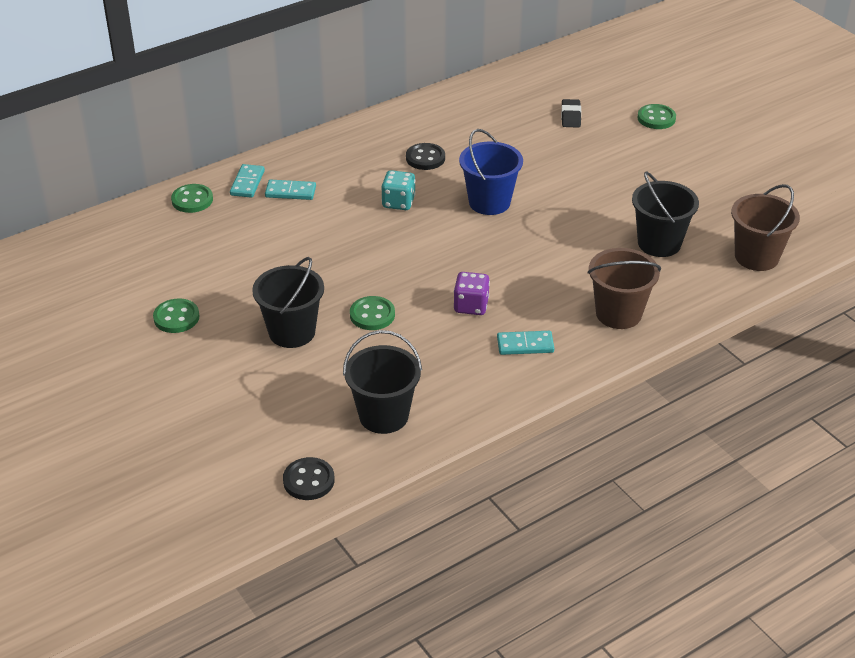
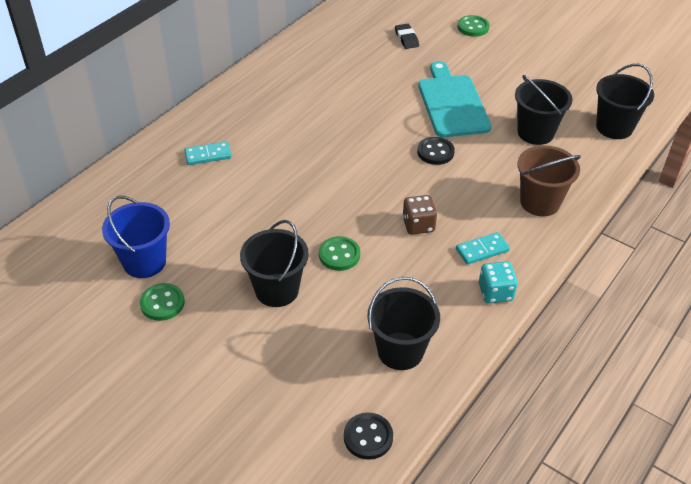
camera: 20 degrees left, 5 degrees up
green button [171,184,213,213] -> none
turquoise domino [230,164,265,198] -> none
turquoise dice [382,170,416,210] -> turquoise dice moved to [479,261,518,303]
black button [406,143,445,170] -> black button moved to [417,137,455,165]
purple dice [454,272,490,315] -> brown dice [402,195,437,235]
blue bucket [459,129,523,215] -> blue bucket moved to [102,196,170,278]
brown bucket [731,184,800,271] -> black bucket [596,64,654,139]
none -> turquoise cutting board [418,61,492,137]

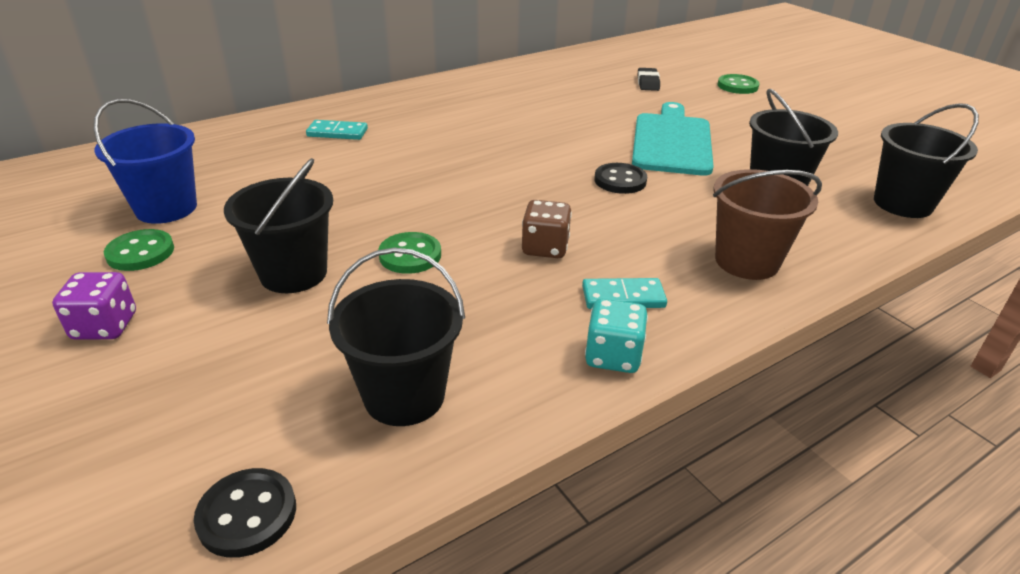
camera: 20 degrees right, 10 degrees down
none -> purple dice [52,272,136,340]

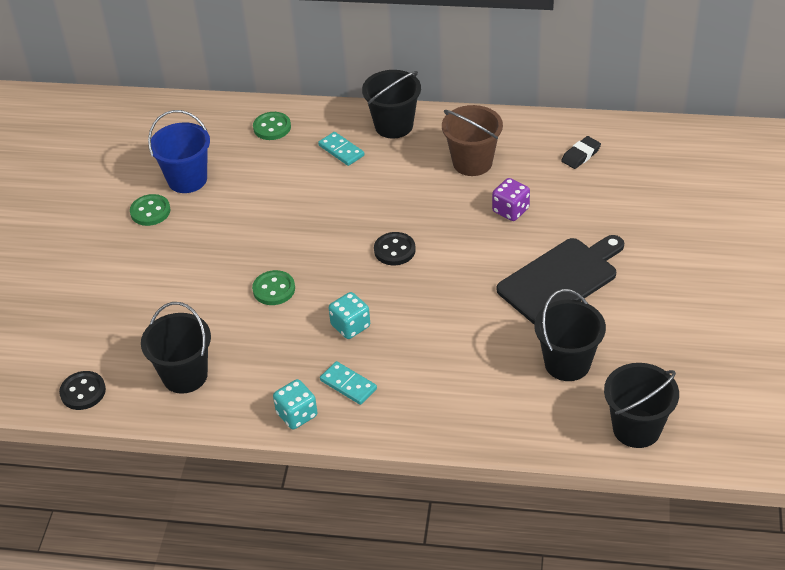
camera: 45 degrees right, 10 degrees up
purple dice [52,272,136,340] -> purple dice moved to [492,178,530,221]
black bucket [224,158,333,293] -> black bucket moved to [362,70,421,139]
brown dice [522,200,572,258] -> turquoise dice [329,292,370,339]
black button [594,163,647,194] -> black button moved to [374,232,416,265]
turquoise cutting board [632,102,714,176] -> black cutting board [496,235,624,324]
black eraser [638,68,660,91] -> black eraser moved to [561,136,601,169]
brown bucket [713,169,822,280] -> brown bucket moved to [442,105,503,176]
green button [718,74,760,94] -> green button moved to [253,112,291,140]

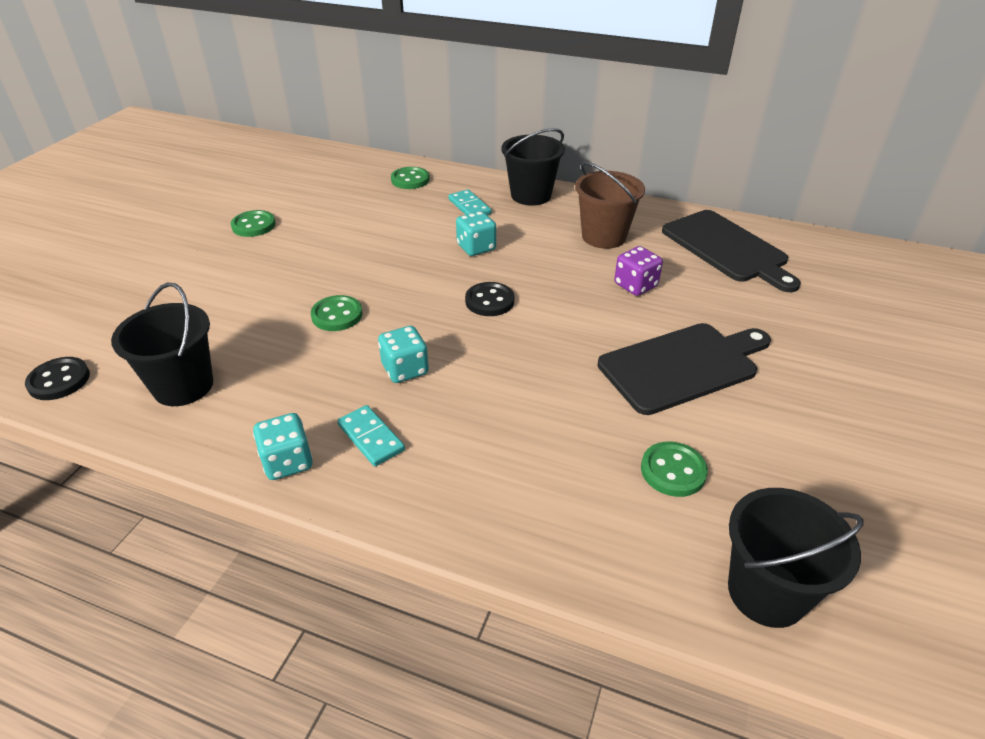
camera: 10 degrees right, 5 degrees down
blue bucket [148,110,210,193] -> none
black bucket [534,289,606,381] -> green button [641,442,708,497]
black eraser [561,136,601,169] -> black cutting board [662,210,801,292]
none -> turquoise dice [456,211,496,256]

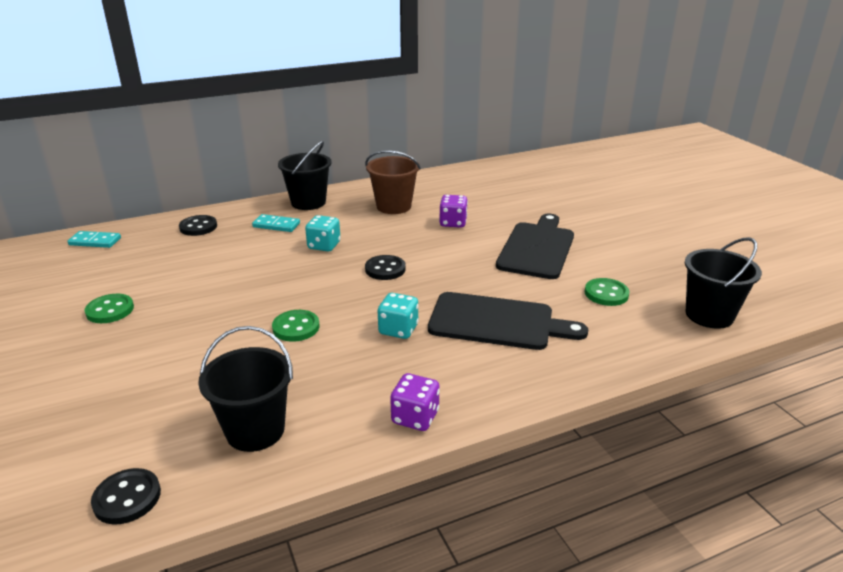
camera: 45 degrees left, 10 degrees down
turquoise dice [253,413,313,480] -> purple dice [390,373,440,431]
turquoise domino [337,405,405,466] -> turquoise domino moved to [68,231,121,248]
green button [391,167,430,189] -> black button [179,215,217,236]
black cutting board [662,210,801,292] -> black cutting board moved to [428,292,588,350]

